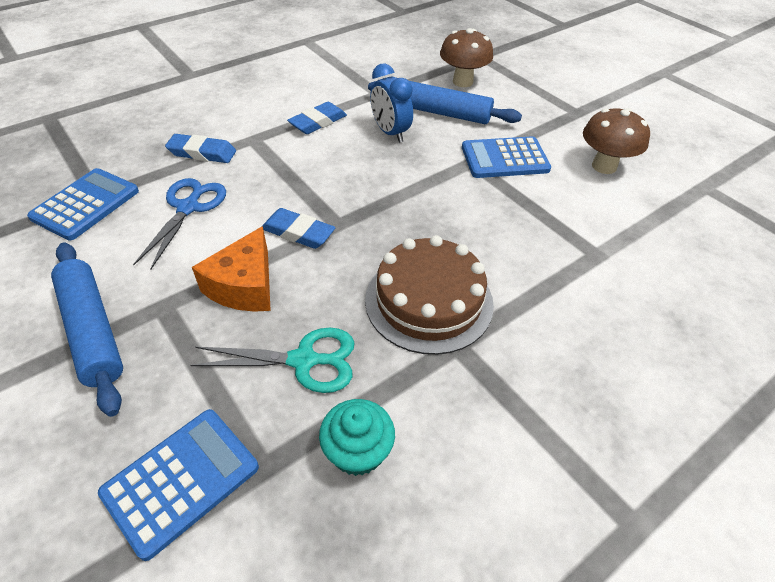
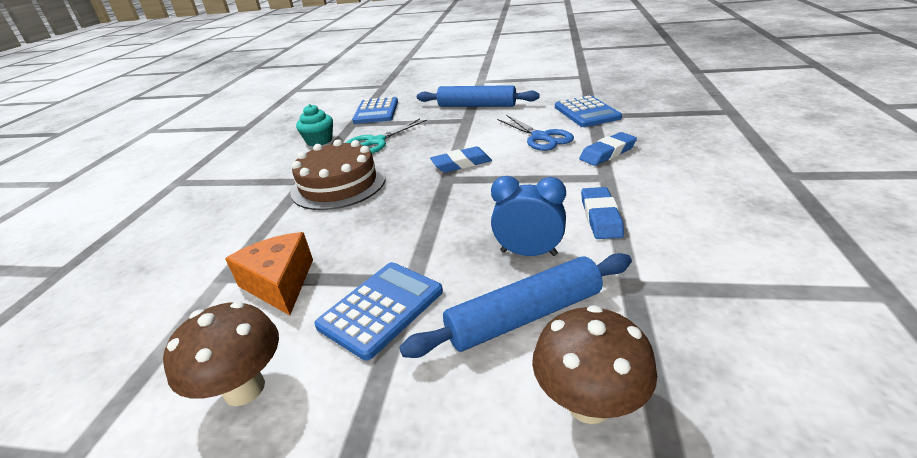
camera: 140 degrees right, 15 degrees down
orange cheese [192,226,271,312] -> orange cheese moved to [225,232,313,315]

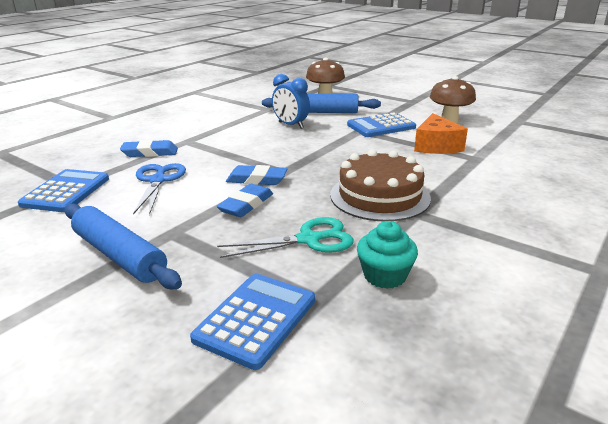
camera: 155 degrees left, 5 degrees down
blue eraser [581,187,624,239] -> blue eraser moved to [216,184,273,217]

